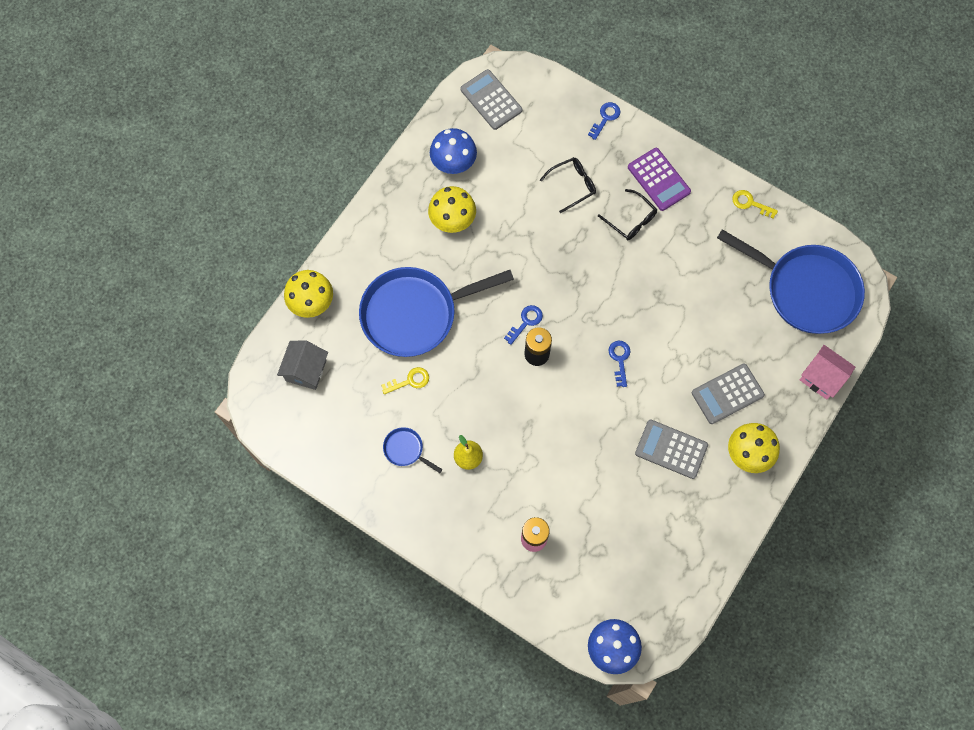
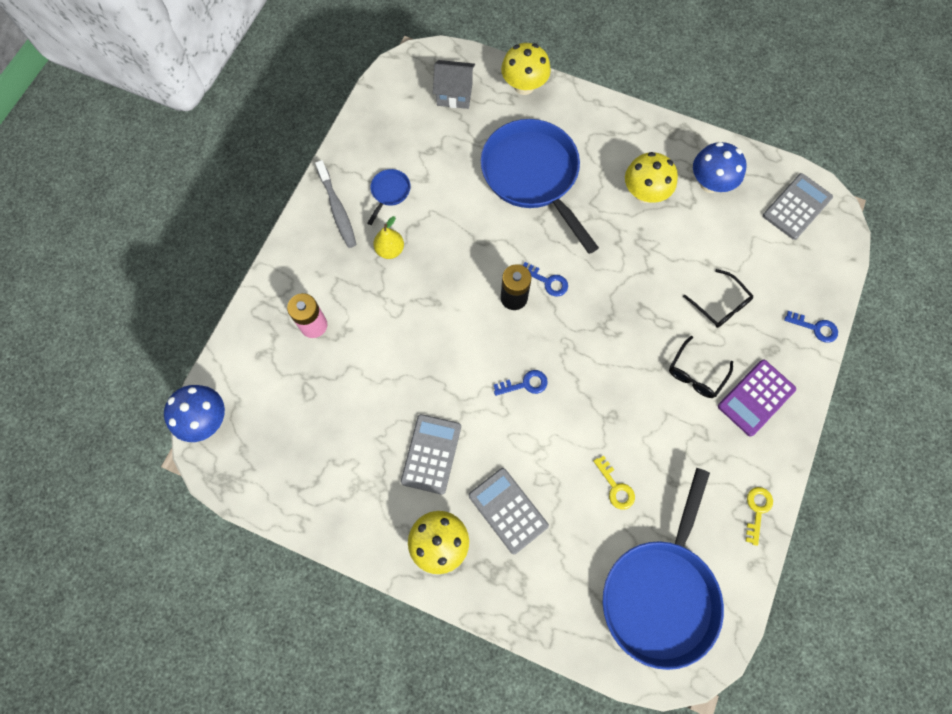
camera: 80 degrees right, 0 degrees up
yellow key [381,367,429,394] -> yellow key moved to [594,455,635,510]
pink house [800,345,855,400] -> none
none -> grey toothbrush [315,160,356,248]

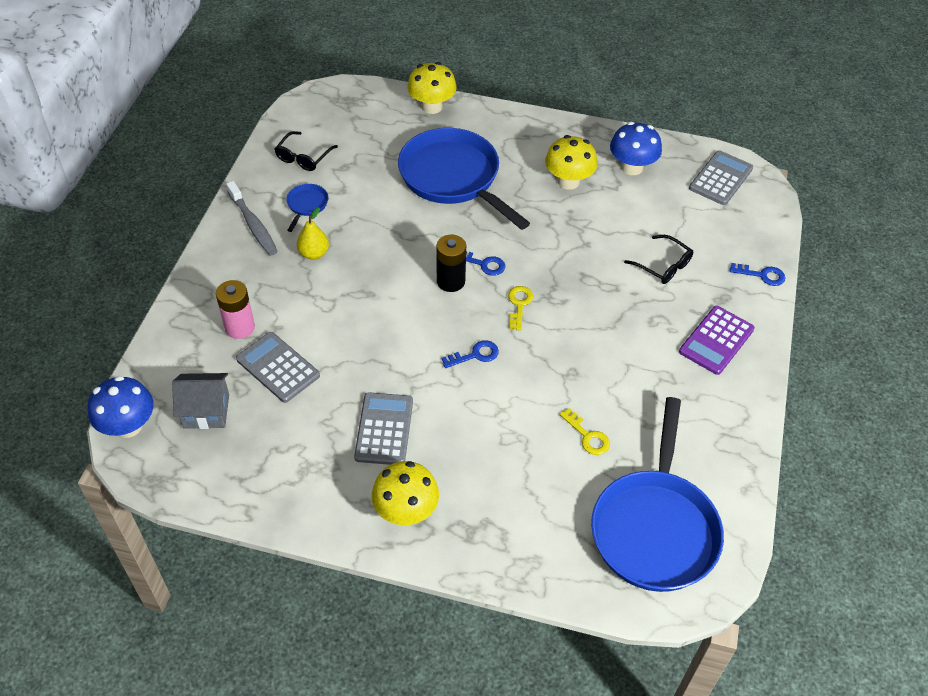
camera: 10 degrees left, 20 degrees down
grey house [433,60,475,109] -> grey house moved to [172,373,229,429]
grey calculator [469,468,549,554] -> grey calculator moved to [236,332,320,403]
black glasses [669,336,733,398] -> black glasses moved to [275,131,338,171]
yellow key [746,487,773,546] -> yellow key moved to [508,286,533,331]

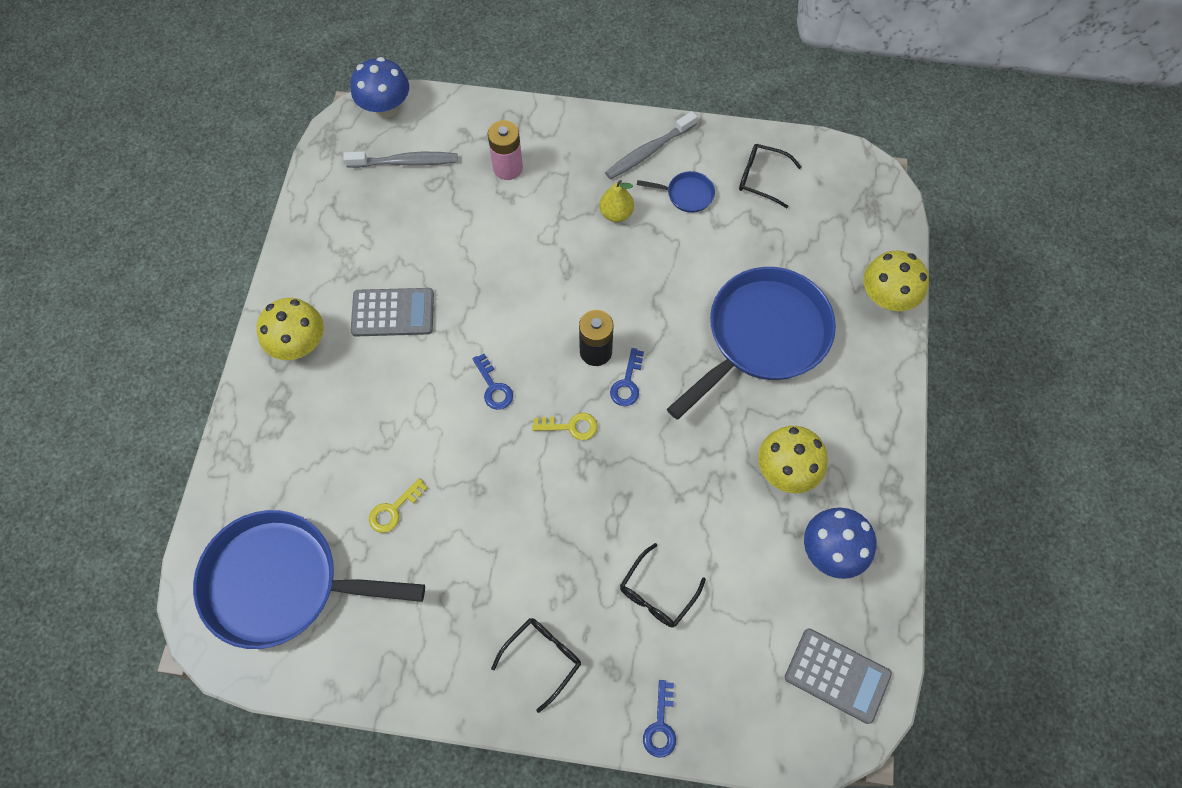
camera: 85 degrees right, 15 degrees up
grey house [172,373,229,429] -> grey toothbrush [343,151,458,168]
grey calculator [236,332,320,403] -> none
purple calculator [679,306,755,375] -> black glasses [491,618,581,713]

